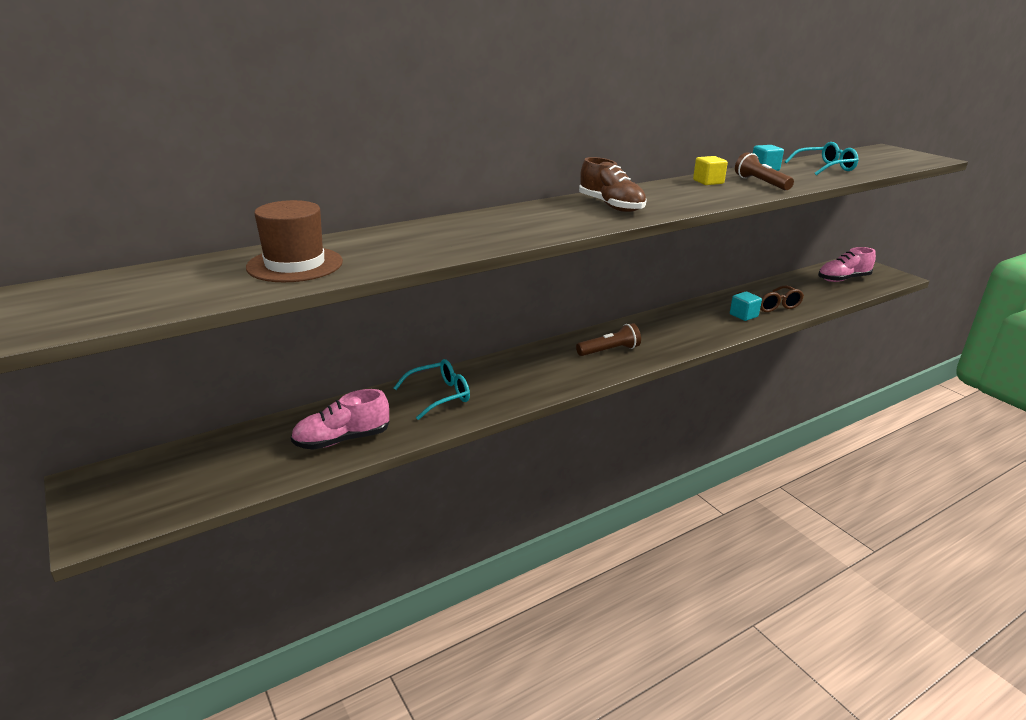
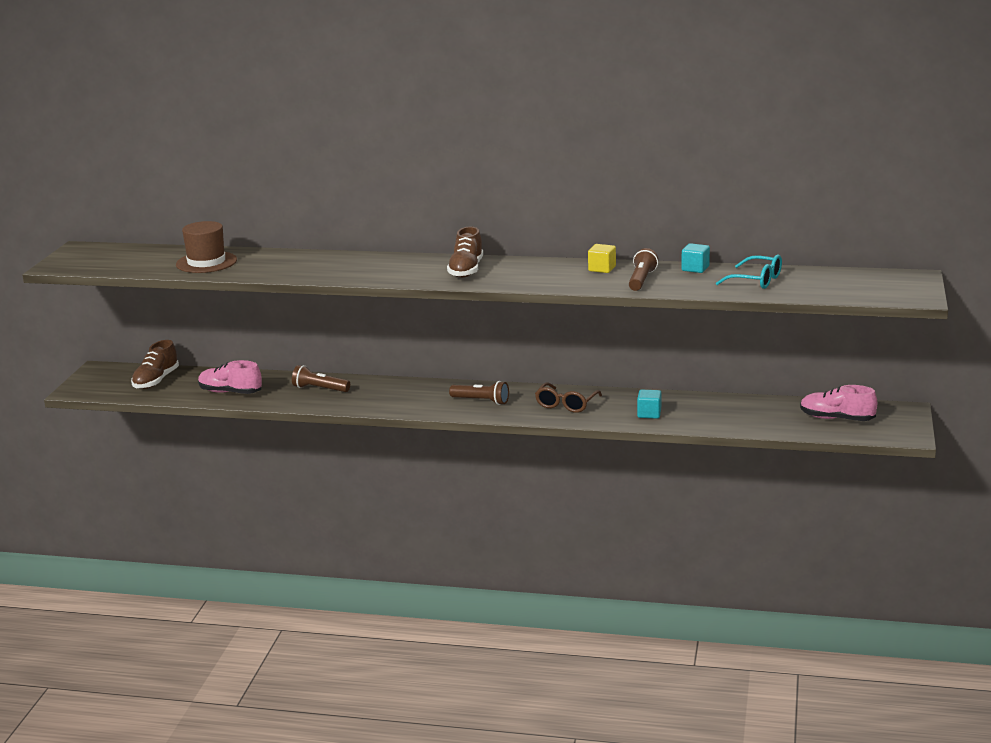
camera: 45 degrees right, 5 degrees down
turquoise glasses [394,359,470,420] -> brown flashlight [292,365,350,392]
brown glasses [735,286,804,312] -> brown glasses moved to [535,383,602,413]
none -> brown shoe [131,340,179,389]

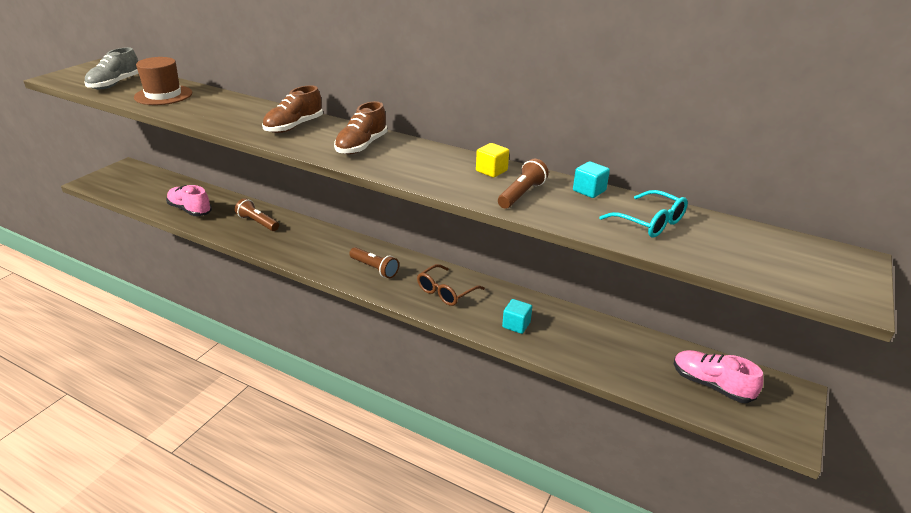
camera: 15 degrees right, 10 degrees up
brown shoe [131,340,179,389] -> brown shoe moved to [262,85,323,133]
none -> grey shoe [84,47,139,89]

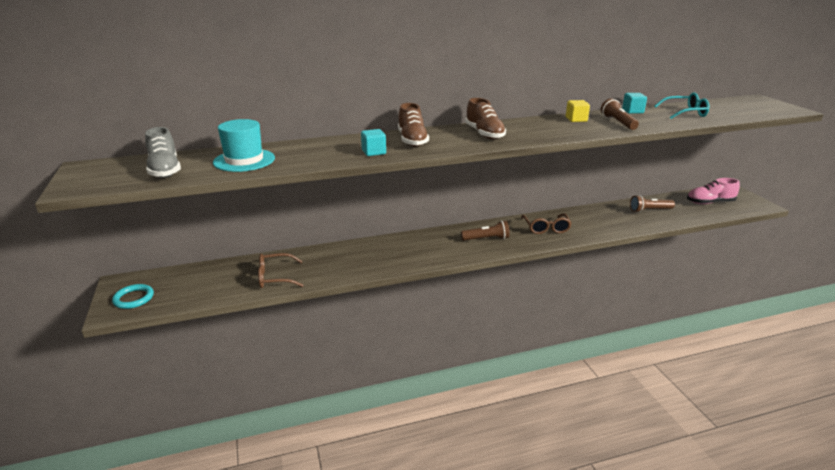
camera: 45 degrees left, 5 degrees down
brown hat [134,57,192,105] -> turquoise hat [213,119,275,172]
pink shoe [166,185,212,216] -> brown glasses [258,253,304,288]
brown flashlight [235,198,279,231] -> brown flashlight moved to [630,195,675,212]
turquoise cube [502,299,532,334] -> turquoise cube moved to [361,129,386,156]
none -> turquoise ring [112,284,154,309]

